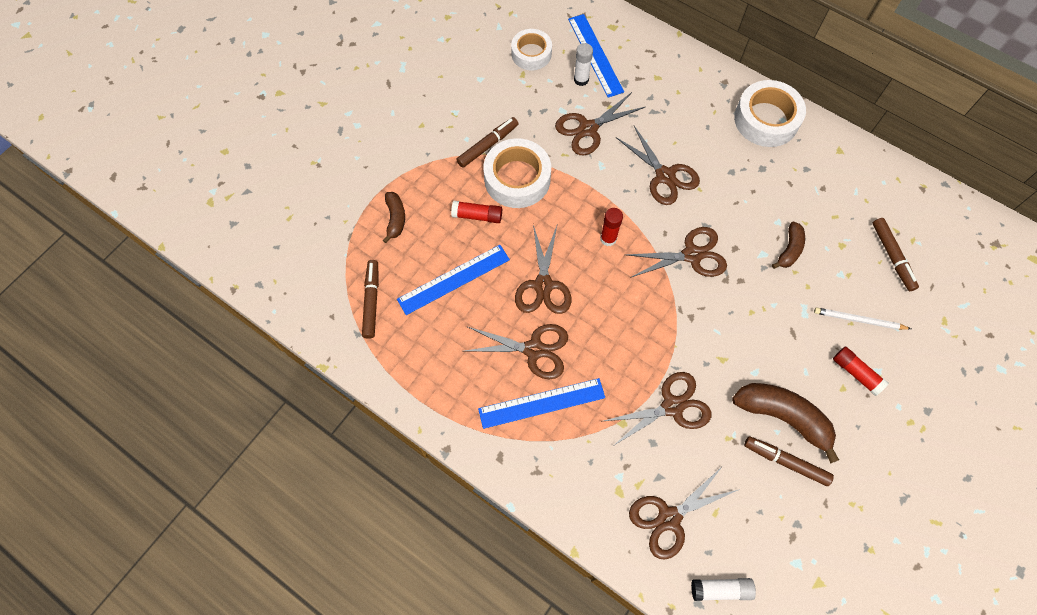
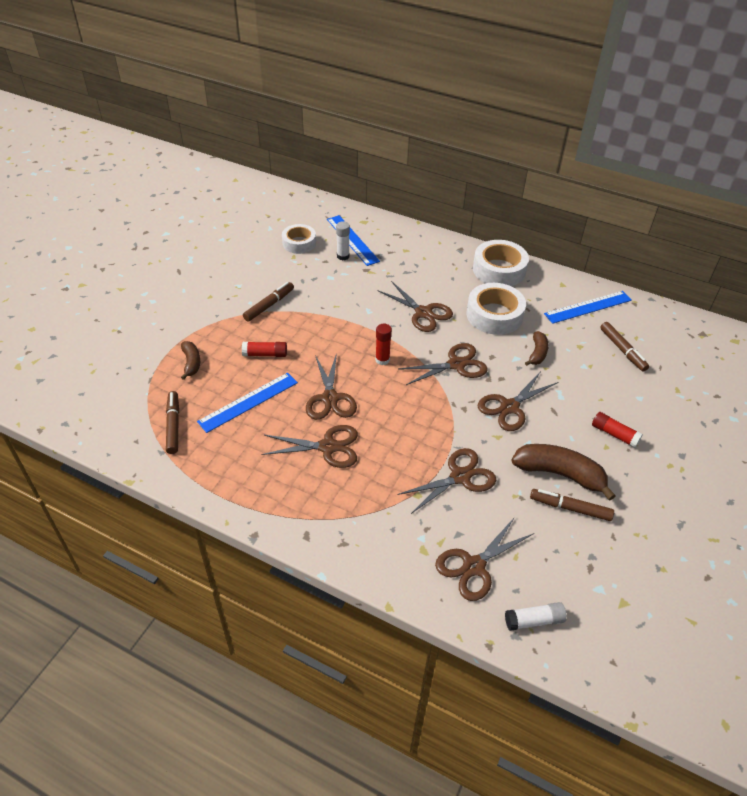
camera: 10 degrees left, 20 degrees down
blue ruler [478,378,605,429] -> blue ruler moved to [544,291,632,324]
white tape [483,138,551,208] -> white tape moved to [467,283,526,335]
brown scissors [555,92,645,155] -> brown scissors moved to [478,371,558,431]
white pencil [814,307,911,330] -> none

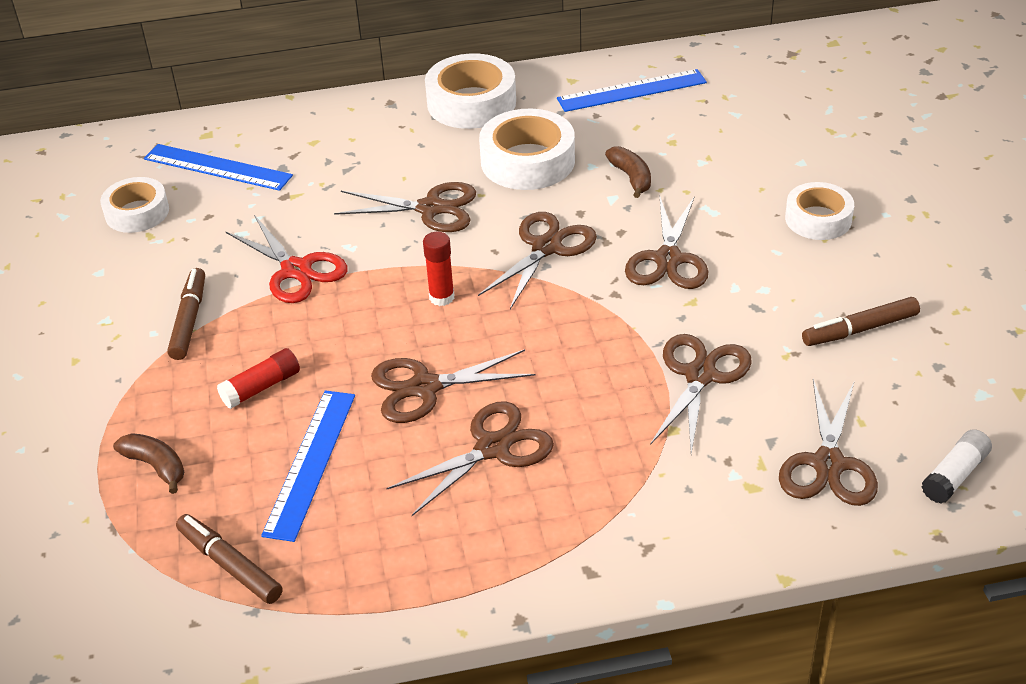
camera: 35 degrees left, 5 degrees down
brown scissors [306,353,357,420] -> brown scissors turned 120 degrees clockwise [371,349,536,423]
white glue stick [336,221,350,261] -> none
brown banana [511,444,616,501] -> none
blue ruler [544,291,632,324] -> blue ruler turned 45 degrees clockwise [557,69,707,112]
red glue stick [592,412,643,448] -> white tape [785,182,854,240]
brown marker [600,322,649,372] -> none
none -> red scissors [225,215,348,303]

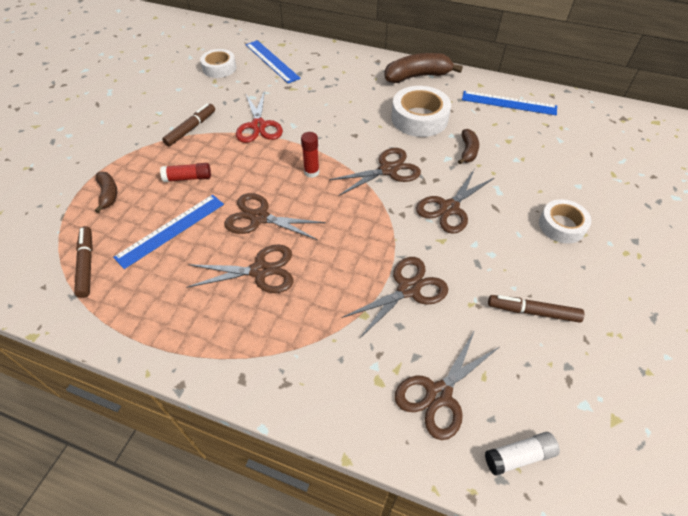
camera: 30 degrees right, 10 degrees up
brown scissors [334,182,476,232] -> none
white tape [425,53,516,129] -> brown banana [384,53,463,83]

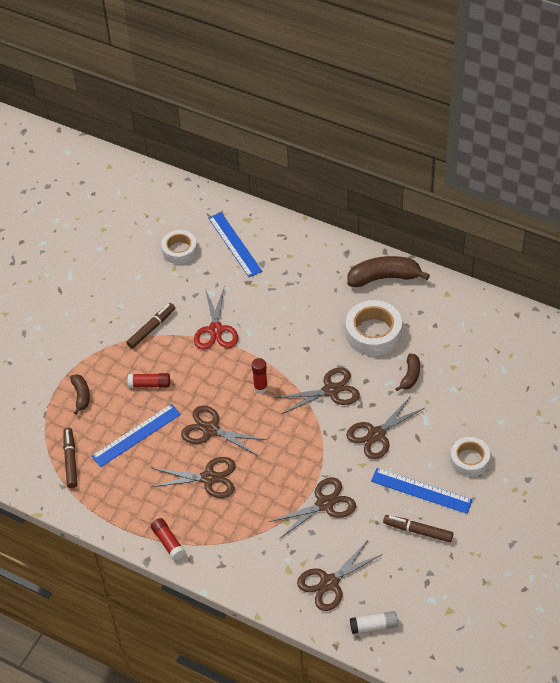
camera: 10 degrees right, 0 degrees up
blue ruler [462,91,557,116] -> blue ruler moved to [371,468,473,514]
none -> red glue stick [151,518,185,560]

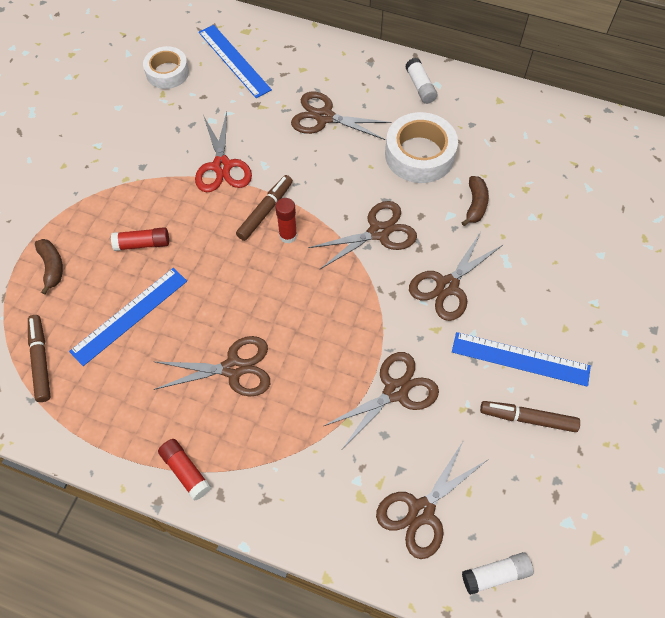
camera: 10 degrees left, 10 degrees up
brown marker [126,303,175,349] -> brown marker moved to [236,175,293,241]
brown scissors [181,406,267,456] -> brown scissors moved to [291,92,392,140]
brown banana [347,256,430,287] -> white glue stick [405,58,437,104]
white tape [450,437,490,477] -> none

